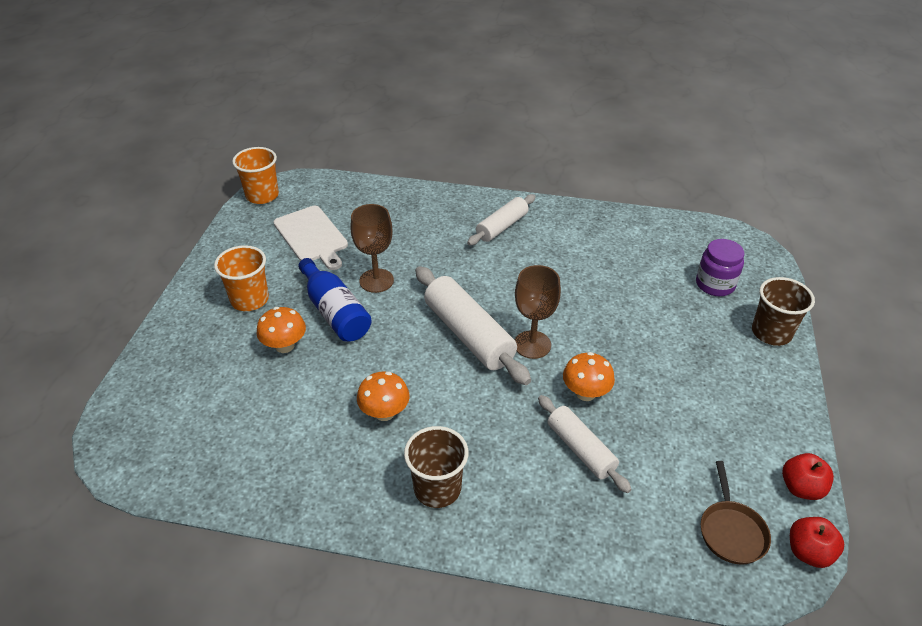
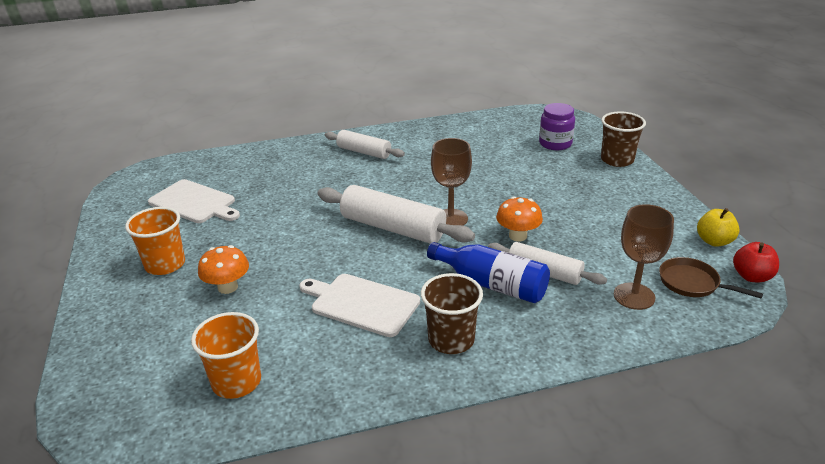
camera: 25 degrees left, 10 degrees down
orange cup [232,147,279,204] -> orange cup moved to [191,312,261,399]
blue bottle [298,258,372,342] -> blue bottle moved to [427,242,550,303]
brown goblet [351,204,394,293] -> brown goblet moved to [614,204,674,310]
orange mushroom [357,371,409,421] -> white cutting board [299,274,420,337]
white rolling pin [467,194,535,245] -> white rolling pin turned 75 degrees counterclockwise [325,130,405,159]
brown pan [701,461,771,565] -> brown pan turned 150 degrees clockwise [659,257,763,298]
red apple [782,453,834,500] -> yellow apple [697,208,740,247]

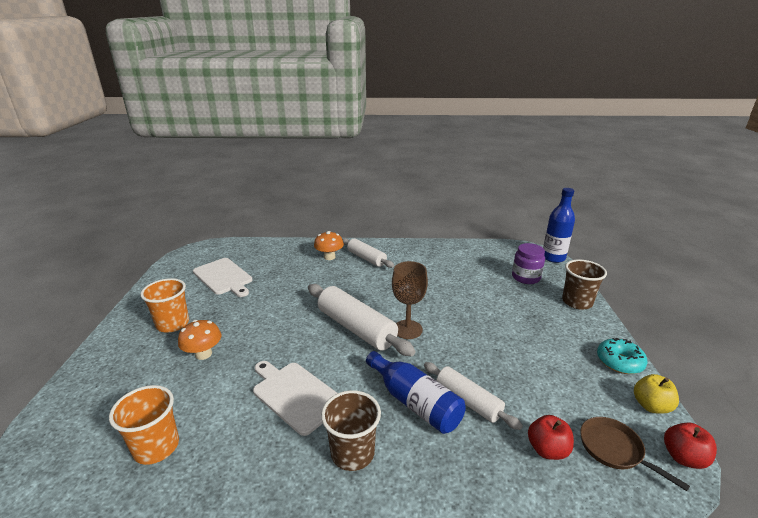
camera: 15 degrees right, 5 degrees down
orange mushroom [496,196,543,241] -> orange mushroom moved to [314,231,344,260]
brown goblet [614,204,674,310] -> red apple [528,415,574,460]
none -> blue bottle [543,188,575,263]
none -> turquoise donut [597,338,647,374]

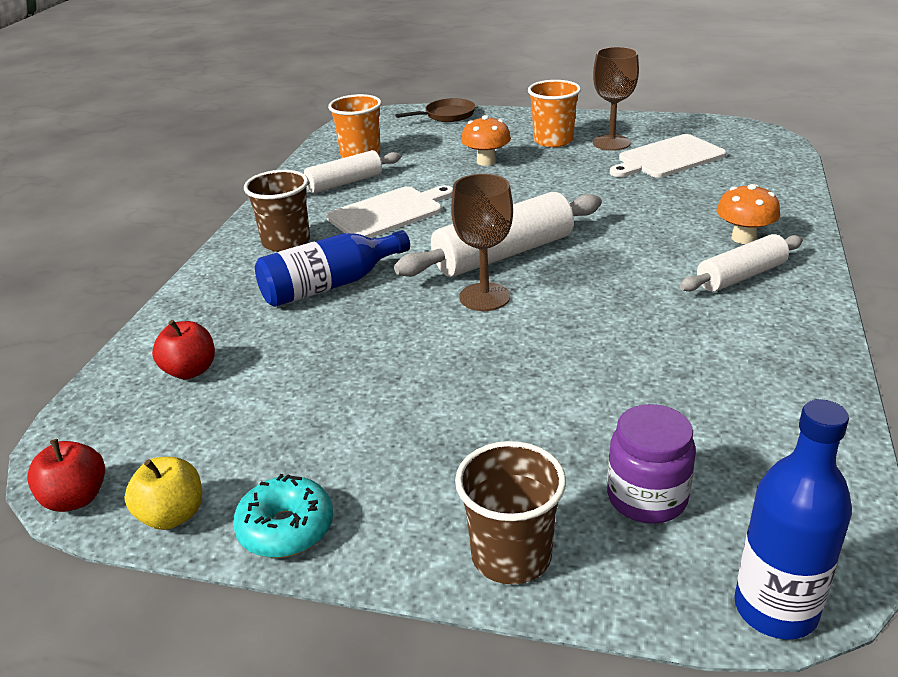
camera: 105 degrees right, 5 degrees up
white rolling pin [424,362,523,430] -> white rolling pin moved to [304,150,401,193]
brown pan [580,417,690,491] -> brown pan moved to [395,98,475,122]
none -> brown goblet [593,47,639,151]

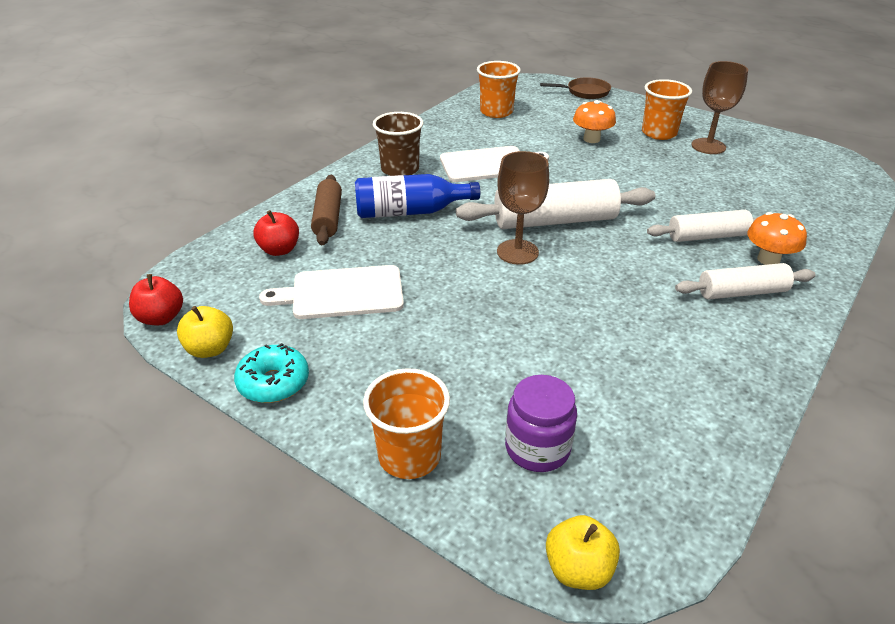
camera: 20 degrees right, 5 degrees up
white rolling pin [304,150,401,193] -> white rolling pin moved to [647,210,760,242]
brown cup [455,441,566,584] -> orange cup [363,368,450,479]
white cutting board [610,134,726,178] -> white cutting board moved to [259,265,404,319]
blue bottle [734,399,852,640] -> yellow apple [546,515,620,590]
none -> brown rolling pin [311,175,342,245]

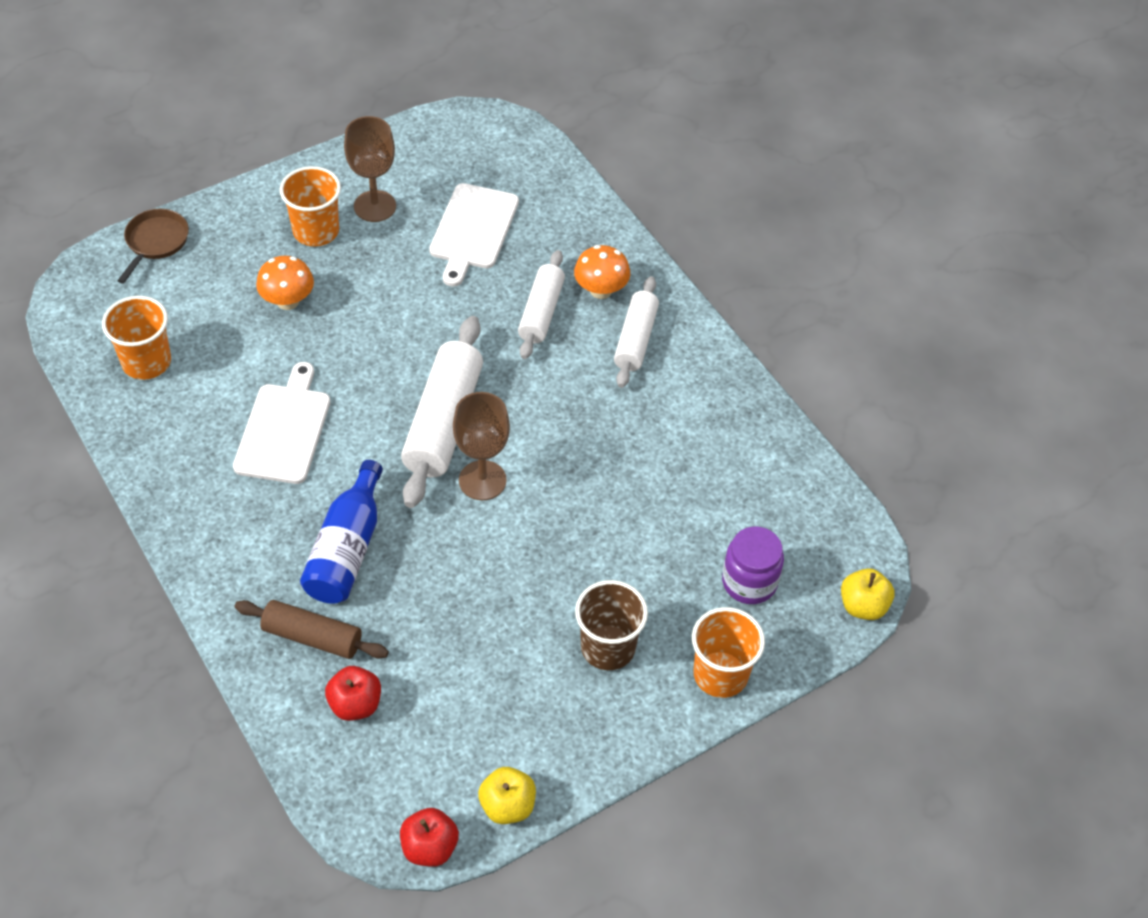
camera: 70 degrees left, 15 degrees up
turquoise donut [234,343,309,403] -> none
white cutting board [259,265,404,319] -> white cutting board moved to [429,183,519,287]
brown cup [373,112,423,176] -> brown cup moved to [575,580,648,670]

